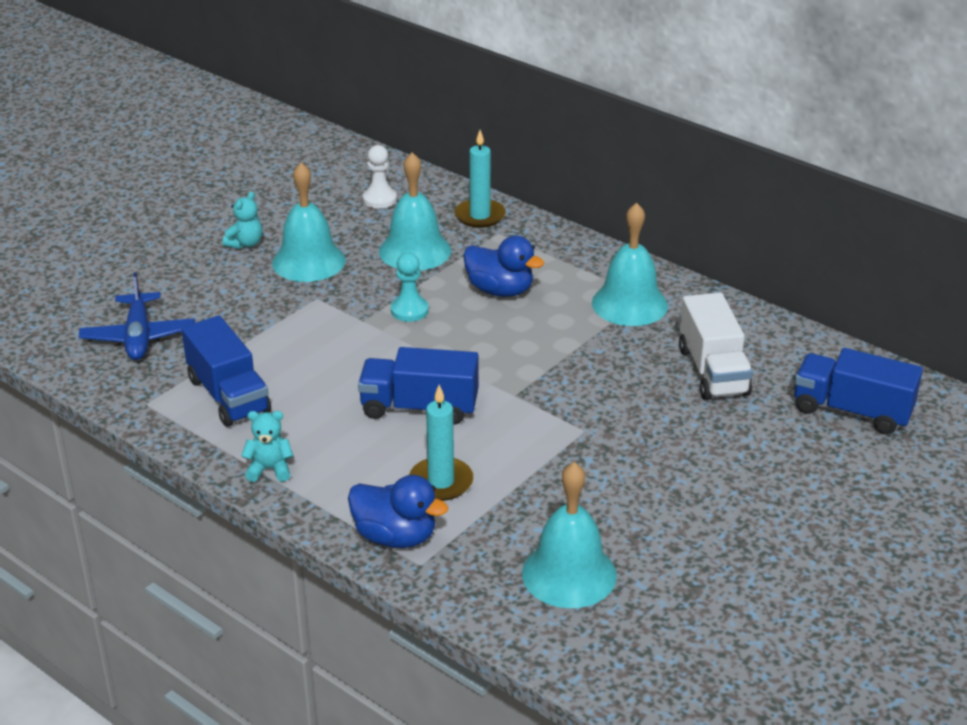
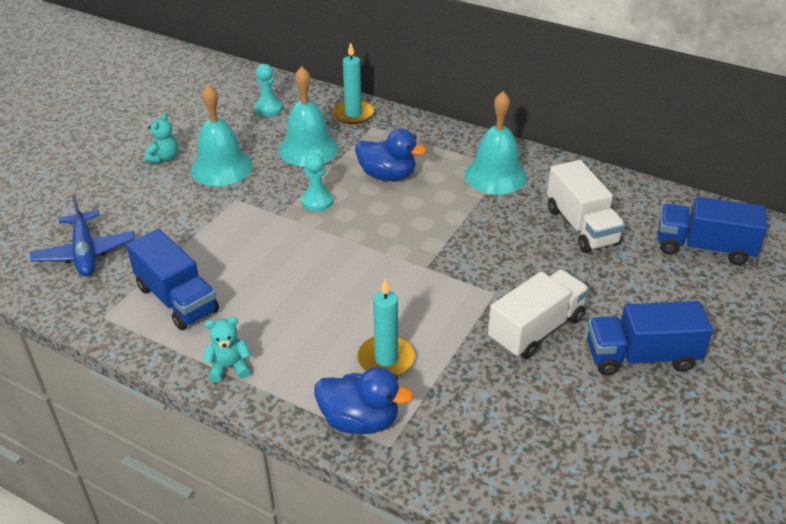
camera: 10 degrees left, 5 degrees up
blue truck [358,347,479,425] -> blue truck moved to [587,301,713,376]
white pawn [363,145,397,208] -> turquoise pawn [254,64,283,116]
turquoise bell [522,462,617,608] -> none
none -> white truck [488,270,589,359]

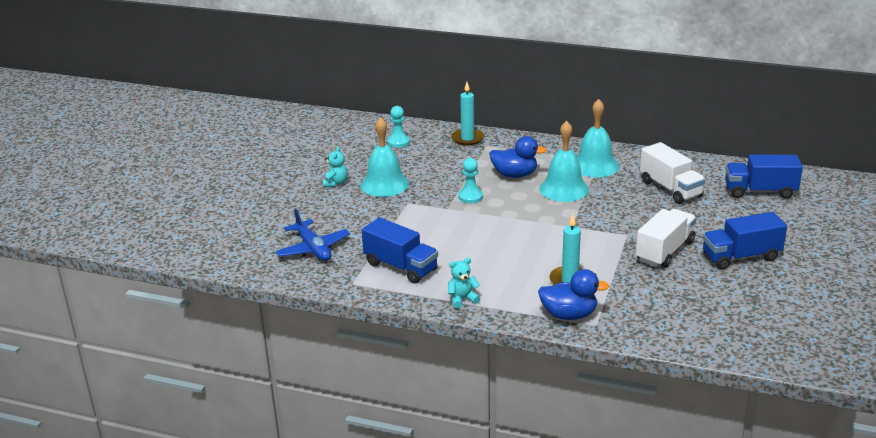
camera: 10 degrees left, 10 degrees down
turquoise bell [278,66,338,167] -> turquoise bell moved to [539,121,589,202]

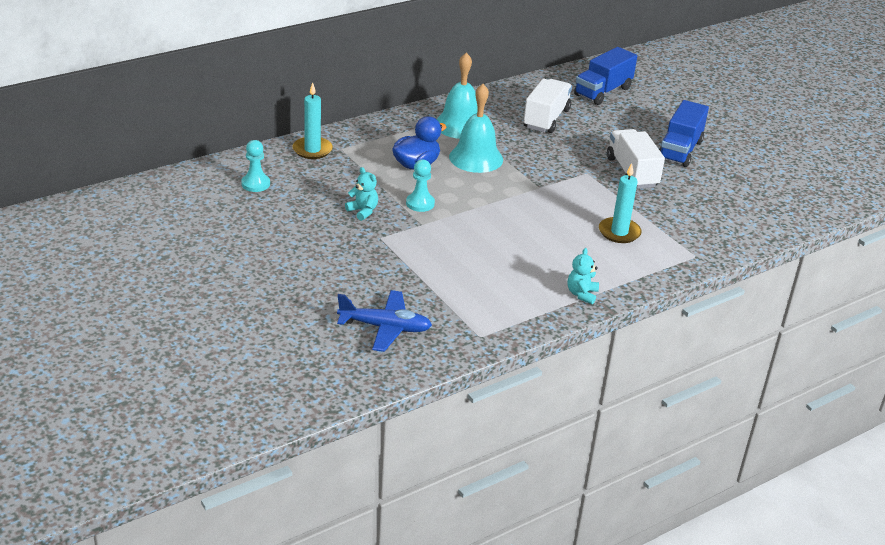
camera: 55 degrees left, 5 degrees up
turquoise teddy bear [323,147,347,188] -> turquoise teddy bear moved to [345,167,378,221]
turquoise bell [361,117,409,197] -> none
blue truck [362,217,438,284] -> none
blue duck [538,269,609,320] -> none
white truck [640,142,706,204] -> white truck turned 75 degrees counterclockwise [524,79,572,133]

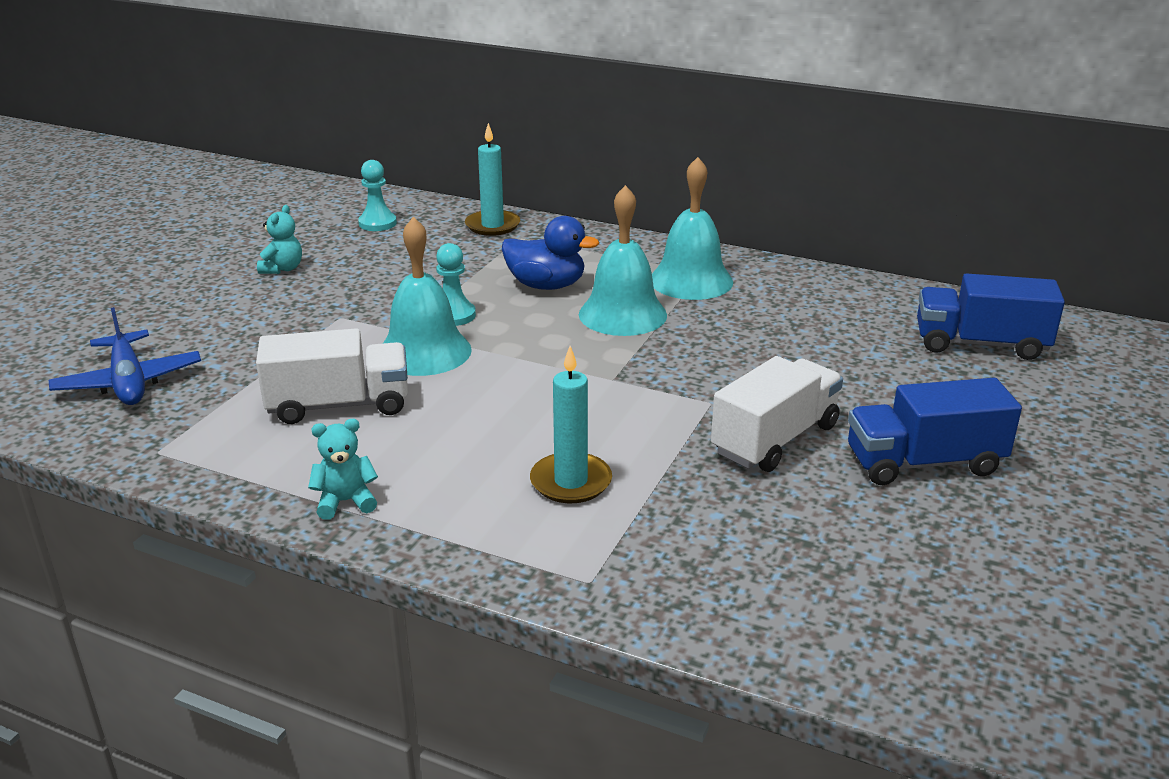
camera: 60 degrees right, 5 degrees down
turquoise teddy bear [345,167,378,221] -> turquoise teddy bear moved to [257,205,302,274]
white truck [524,79,572,133] -> white truck moved to [256,328,408,424]
none -> turquoise bell [383,217,472,376]

